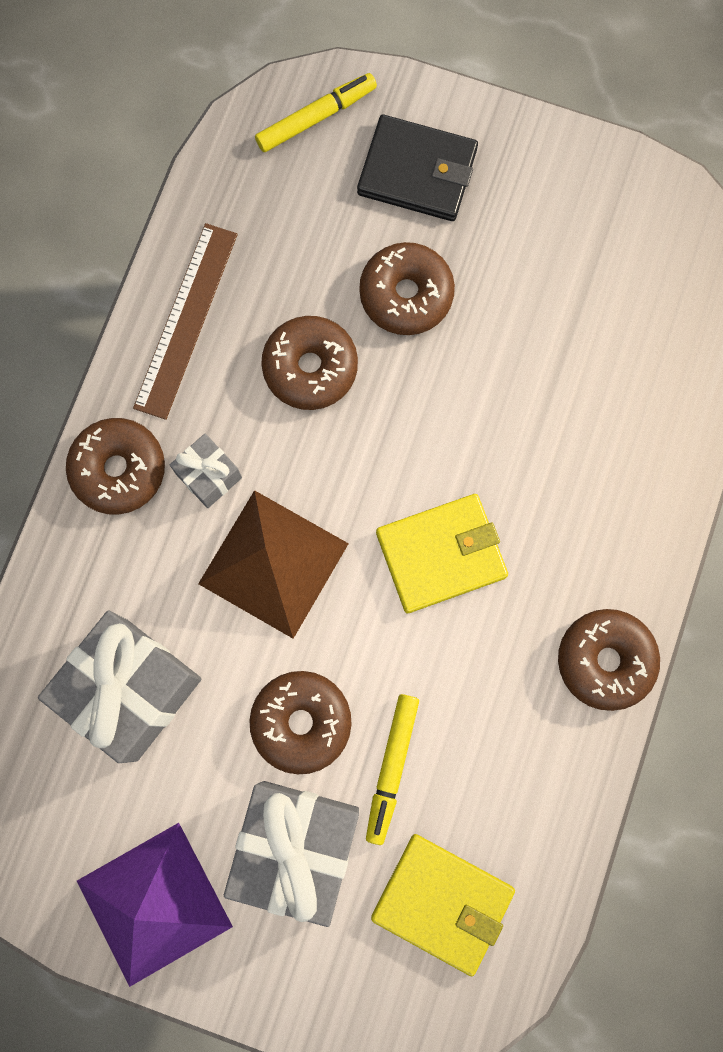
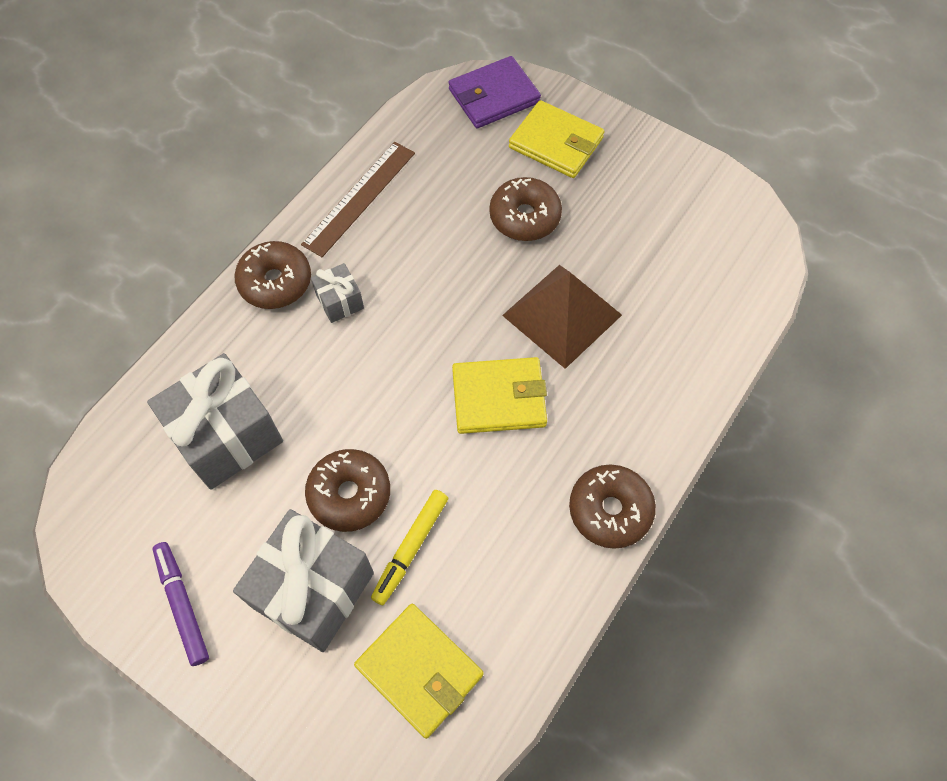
camera: 15 degrees right, 15 degrees down
purple pyramid [77,823,233,987] -> purple marker [153,542,209,666]
brown pyramid [198,490,349,639] -> brown pyramid moved to [502,265,622,369]
yellow marker [255,73,377,152] -> purple wallet [448,56,541,128]
brown donut [261,316,358,410] -> none
black wallet [357,115,478,221] -> yellow wallet [509,100,605,178]

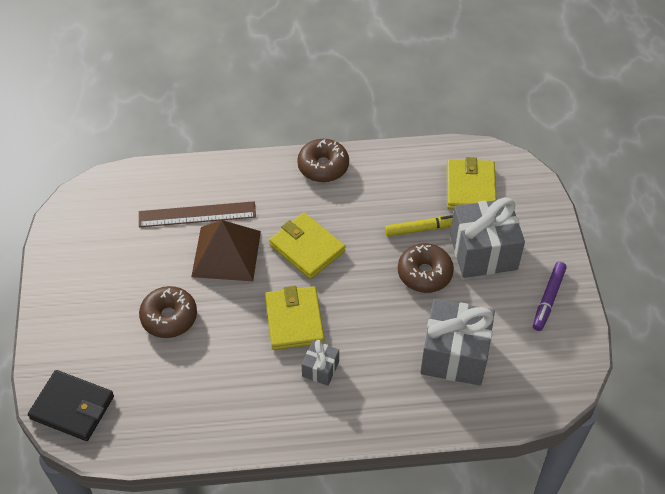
camera: 130 degrees left, 10 degrees down
brown donut [234,241,311,309] -> none
brown ruler [301,142,415,257] -> brown ruler moved to [139,201,256,227]
purple wallet [448,56,541,128] -> black wallet [28,370,114,441]
yellow wallet [509,100,605,178] -> yellow wallet moved to [265,286,324,350]

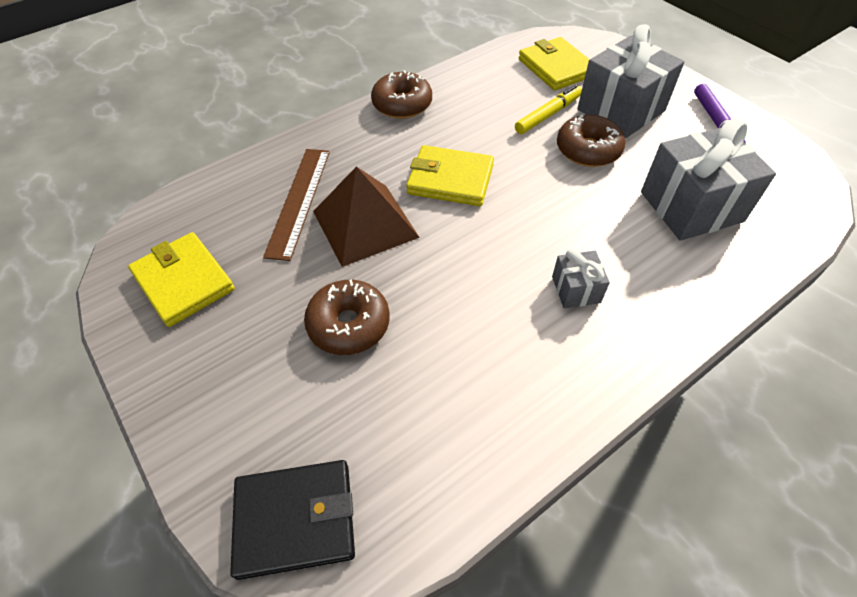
camera: 30 degrees left, 0 degrees up
brown ruler [139,201,256,227] -> brown ruler turned 45 degrees counterclockwise [263,149,330,261]
yellow wallet [265,286,324,350] -> yellow wallet moved to [128,232,235,327]

